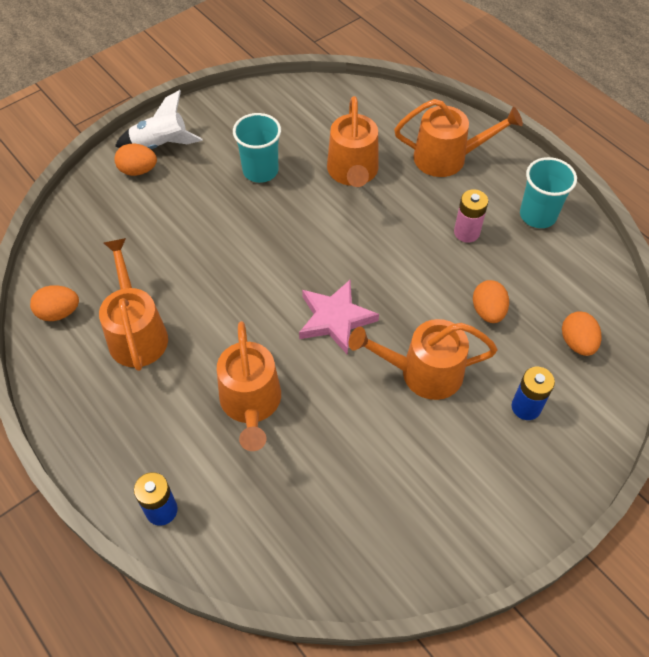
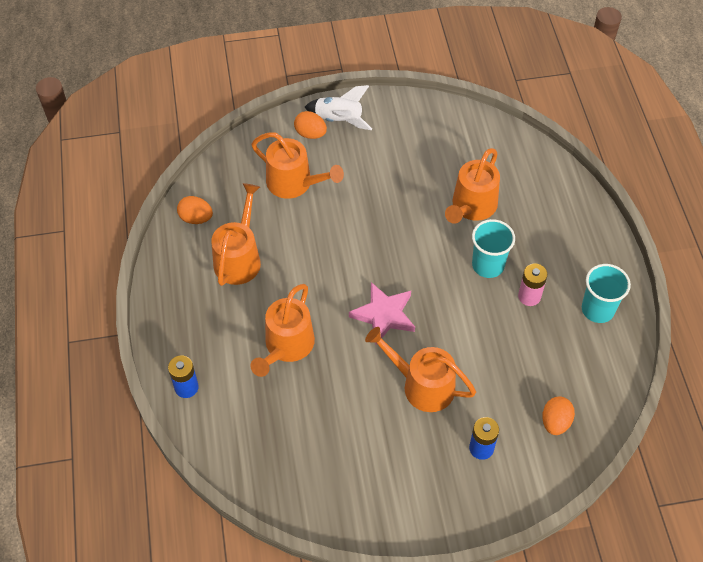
camera: 30 degrees right, 0 degrees up
turquoise cup [233,113,281,183] -> turquoise cup moved to [472,219,515,278]
orange watering can [394,99,523,177] -> orange watering can moved to [251,132,344,199]
orange egg [473,280,509,323] -> none

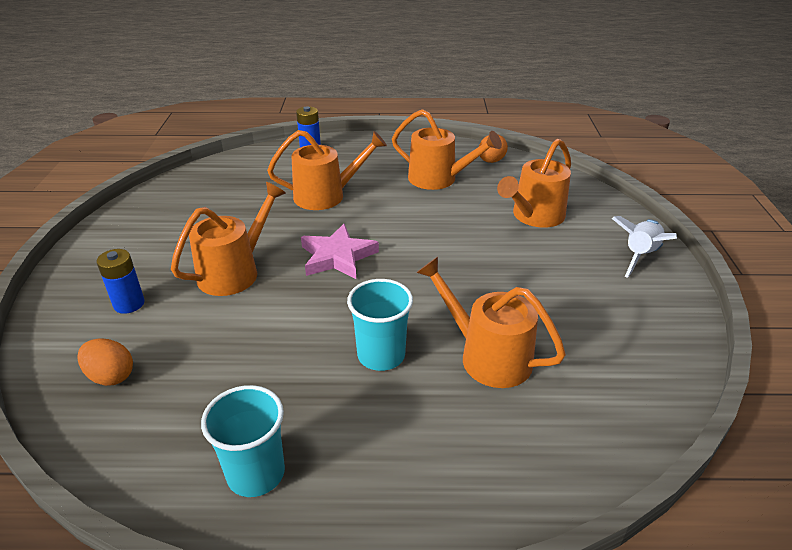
camera: 100 degrees right, 20 degrees down
orange watering can [251,284,315,377] -> orange watering can turned 135 degrees clockwise [267,130,387,210]
orange egg [294,111,327,139] -> none
pink battery [518,263,547,306] -> none

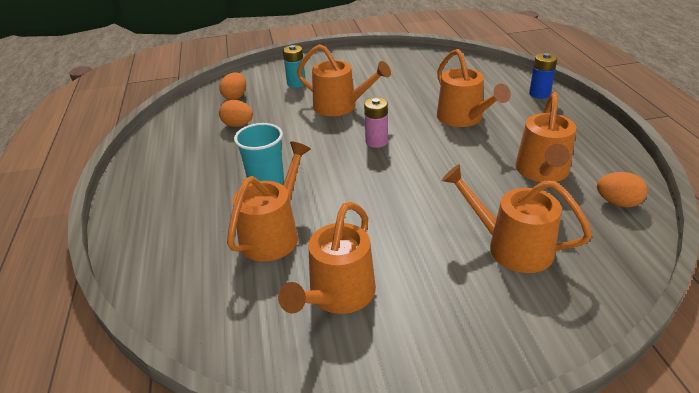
camera: 80 degrees right, 0 degrees up
blue battery [97,249,145,314] -> turquoise battery [283,45,306,88]
turquoise cup [201,385,285,497] -> none
pink star [301,224,379,279] -> pink battery [364,98,388,148]
white rocket [612,216,677,278] -> none
none -> orange egg [219,100,253,127]
none -> orange watering can [278,202,376,314]

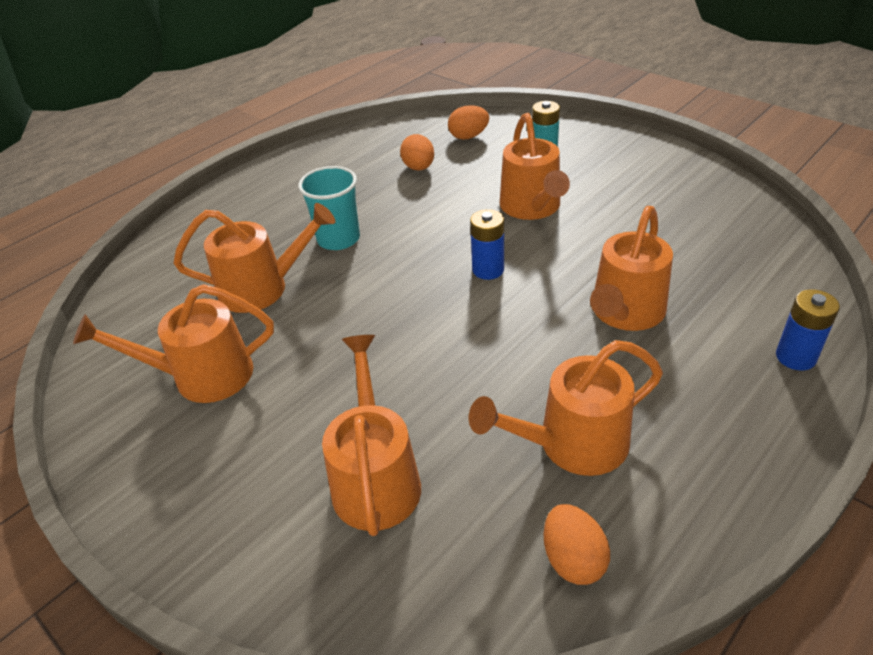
camera: 55 degrees right, 5 degrees up
pink battery [364,98,388,148] -> blue battery [470,209,504,280]

